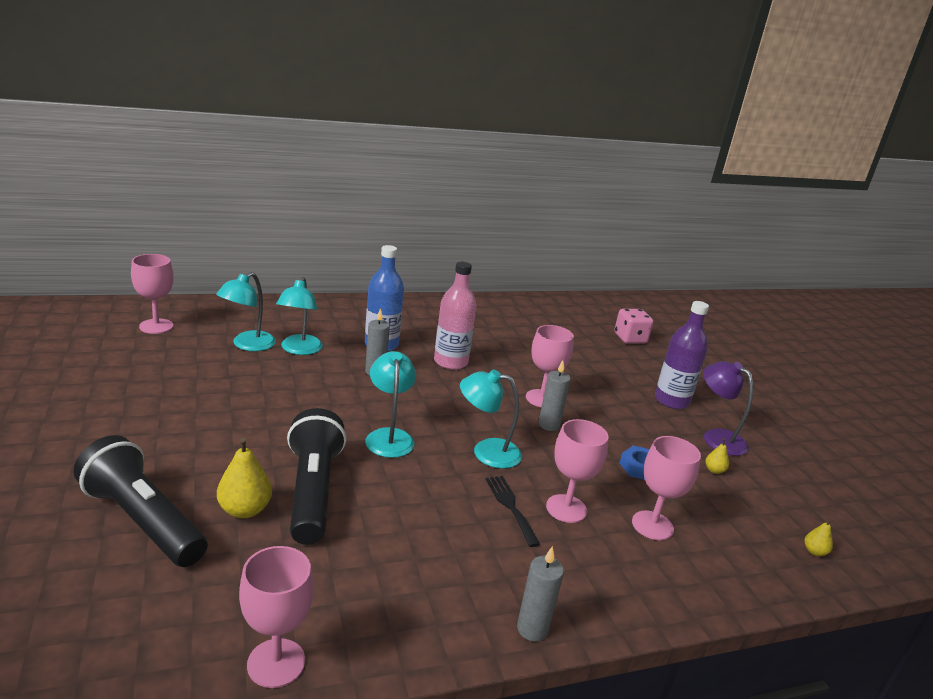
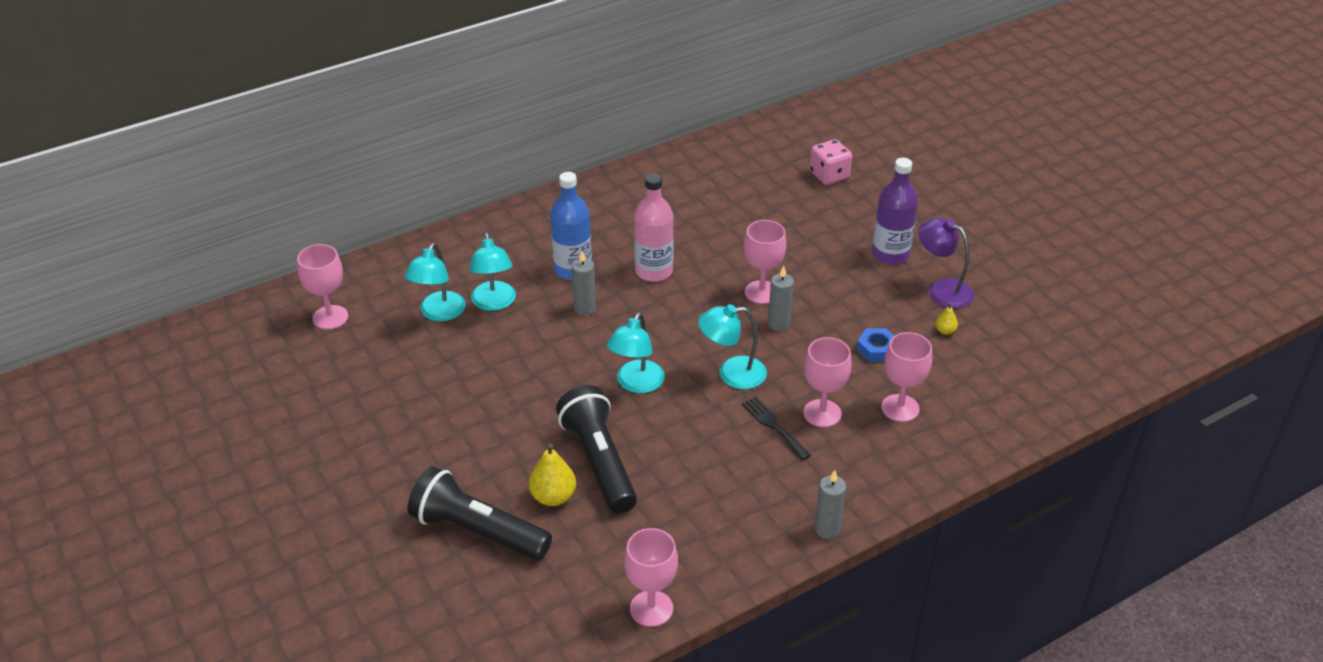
camera: 10 degrees left, 15 degrees up
turquoise lamp [365,351,416,458] -> turquoise lamp turned 135 degrees counterclockwise [607,312,665,393]
yellow pear [805,518,834,556] -> none

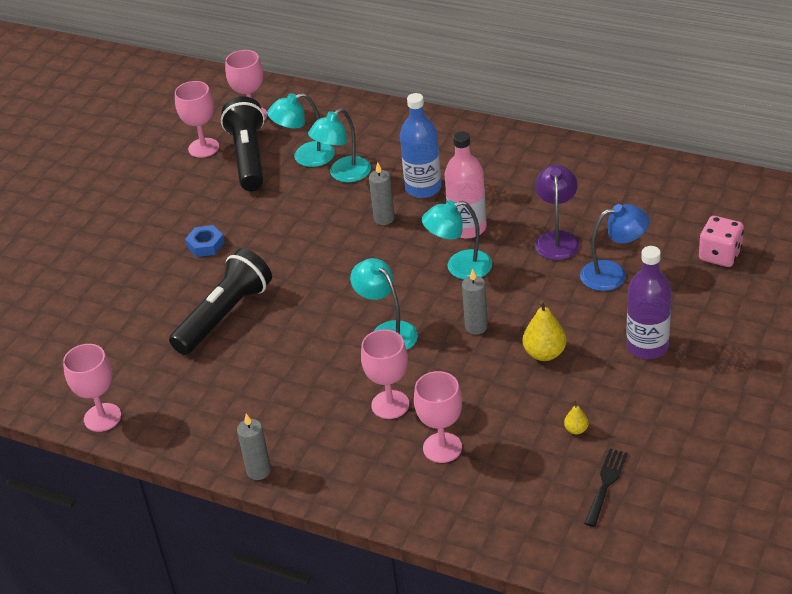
camera: 60 degrees right, 0 degrees up
black flashlight [408,466,552,560] -> black flashlight moved to [221,96,265,191]
yellow pear [529,443,576,506] -> yellow pear moved to [523,300,567,361]
turquoise lamp [607,312,665,393] -> turquoise lamp moved to [422,200,492,280]
black fork [742,397,811,460] -> black fork moved to [584,449,628,527]
pink goblet [744,220,786,304] -> pink goblet moved to [175,81,219,158]
blue nut [857,328,894,361] -> blue nut moved to [185,225,225,257]
purple lamp [918,218,974,308] -> purple lamp moved to [535,165,580,260]
none -> blue lamp [580,204,649,291]

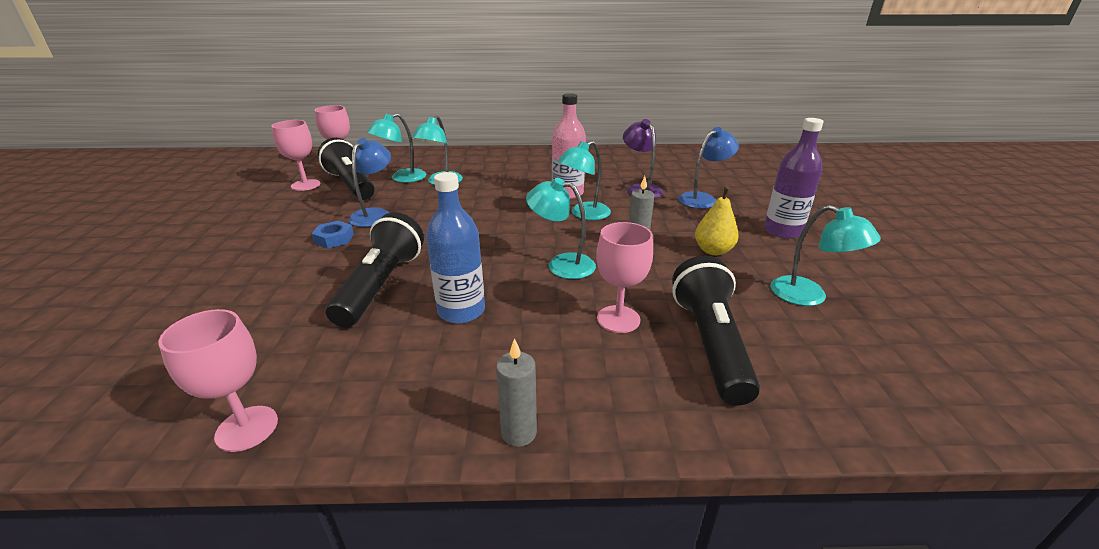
camera: 30 degrees left, 10 degrees down
grey candle [369,162,395,225] -> none
blue bottle [400,93,442,198] -> blue bottle moved to [426,172,485,324]
pink goblet [414,371,462,463] -> black flashlight [672,255,760,406]
yellow pear [564,400,589,434] -> turquoise lamp [770,205,881,306]
black fork [584,449,628,527] -> none
pink dice [699,216,744,267] -> none
none -> blue lamp [348,138,391,227]

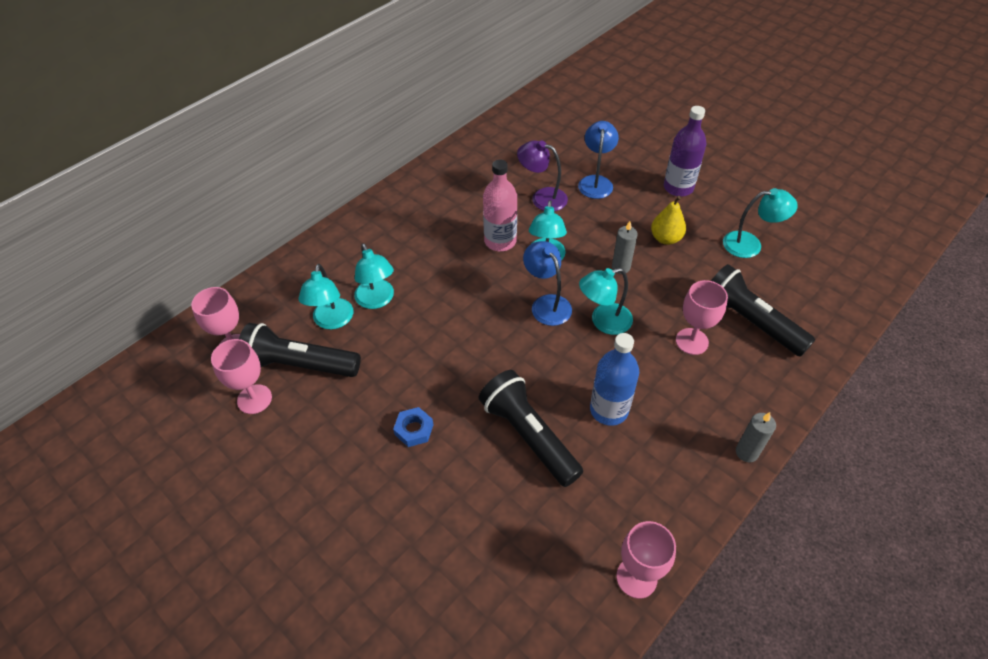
camera: 45 degrees left, 20 degrees up
blue lamp [348,138,391,227] -> blue lamp moved to [523,241,572,326]

